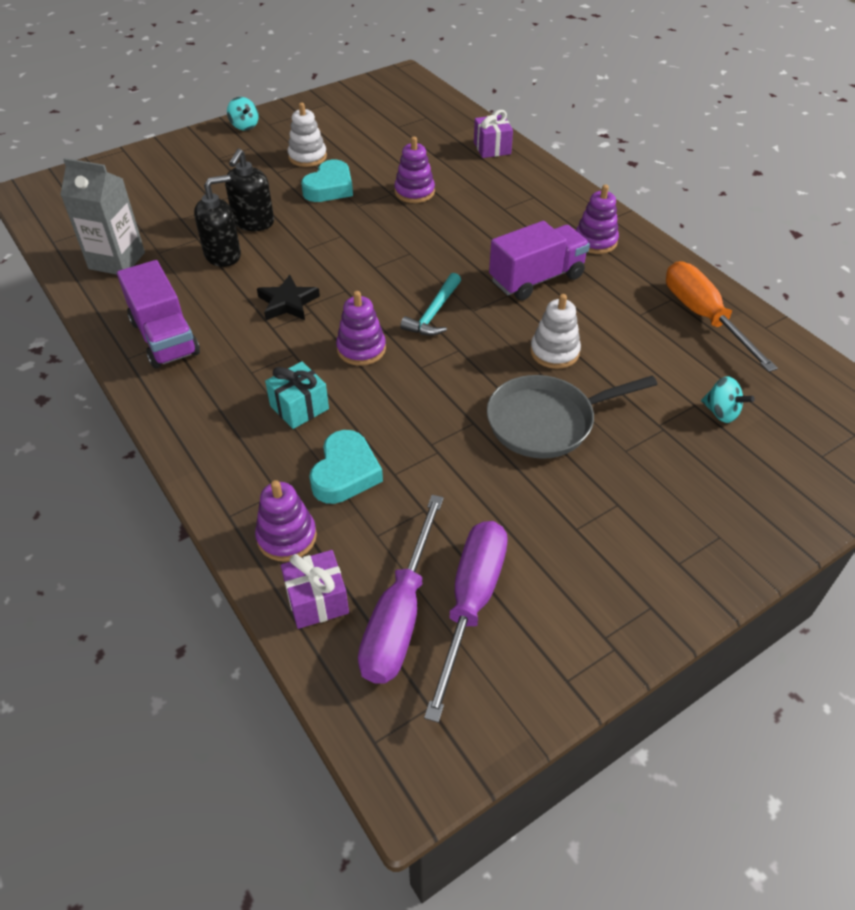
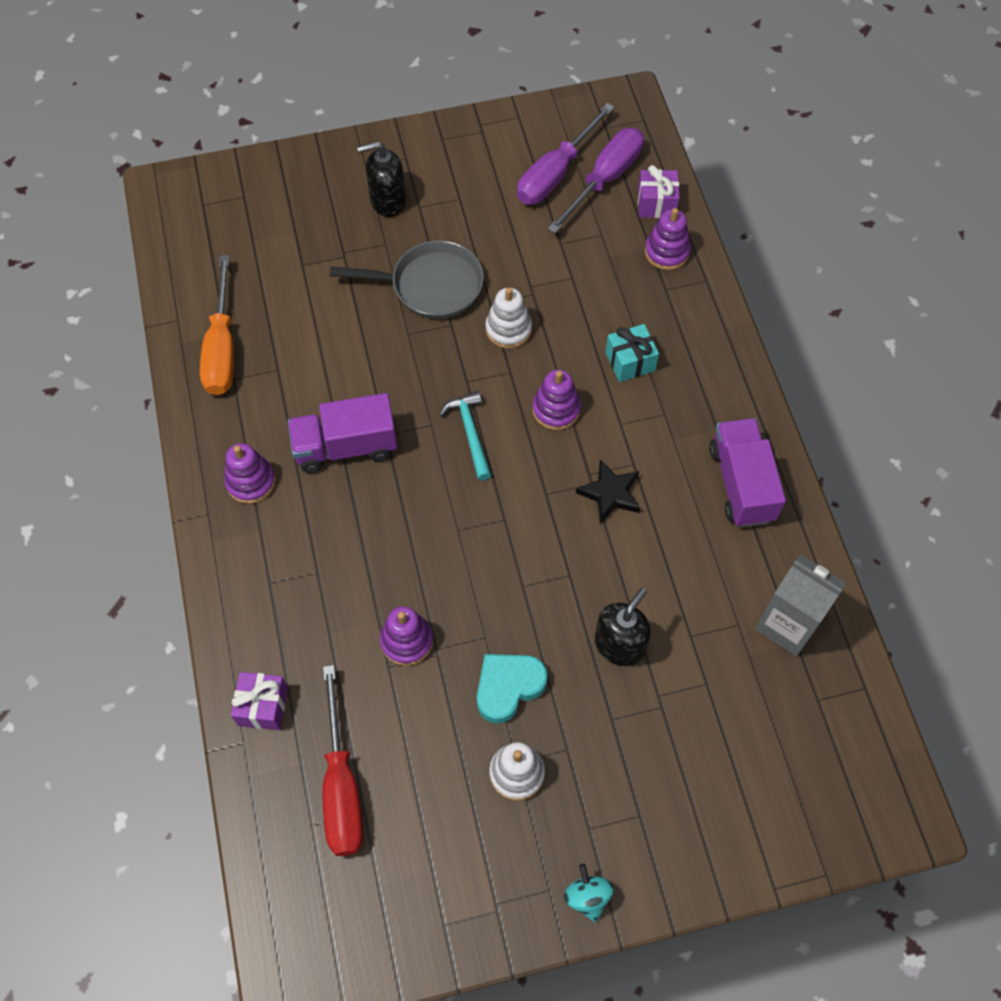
camera: 160 degrees left, 15 degrees up
black soap dispenser [194,175,241,267] -> black soap dispenser moved to [357,141,406,217]
turquoise heart [309,430,383,504] -> none
turquoise hammer [400,273,461,336] -> turquoise hammer turned 60 degrees counterclockwise [439,391,491,481]
white stacking toy [530,294,581,369] -> white stacking toy moved to [485,288,532,349]
turquoise spinning top [701,376,755,423] -> none
none -> red screwdriver [323,665,363,856]

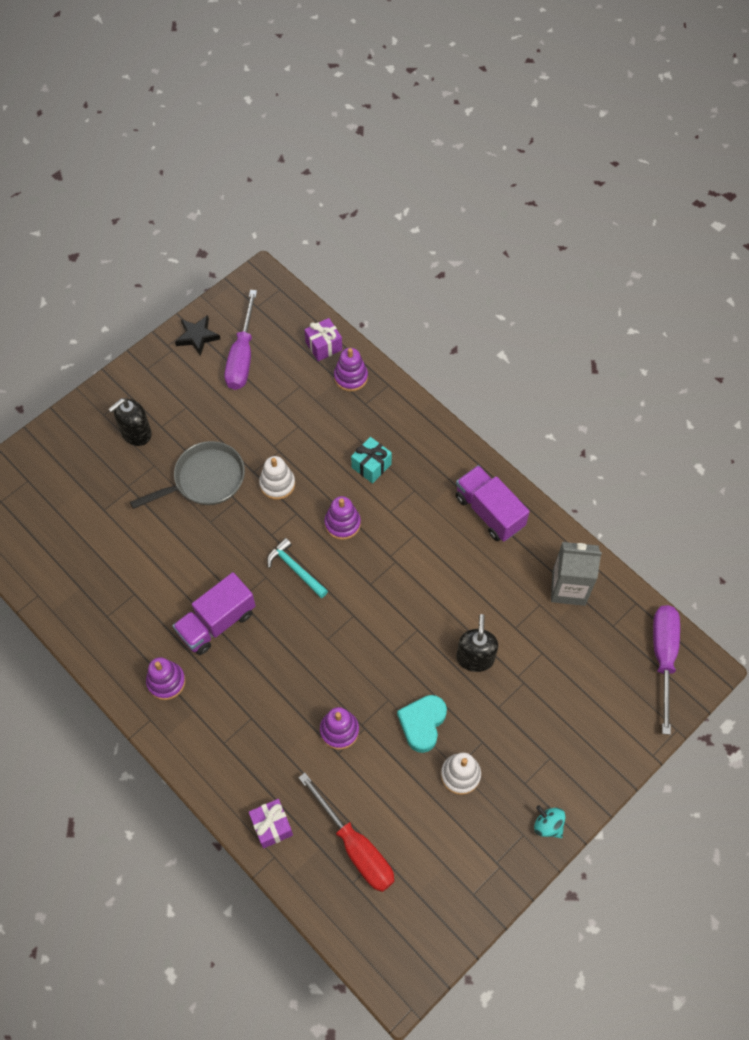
camera: 30 degrees left, 0 degrees up
orange screwdriver [200,255,234,395] -> none
purple screwdriver [548,128,644,233] -> purple screwdriver moved to [653,605,680,735]
black star [576,459,640,523] -> black star moved to [175,315,220,356]

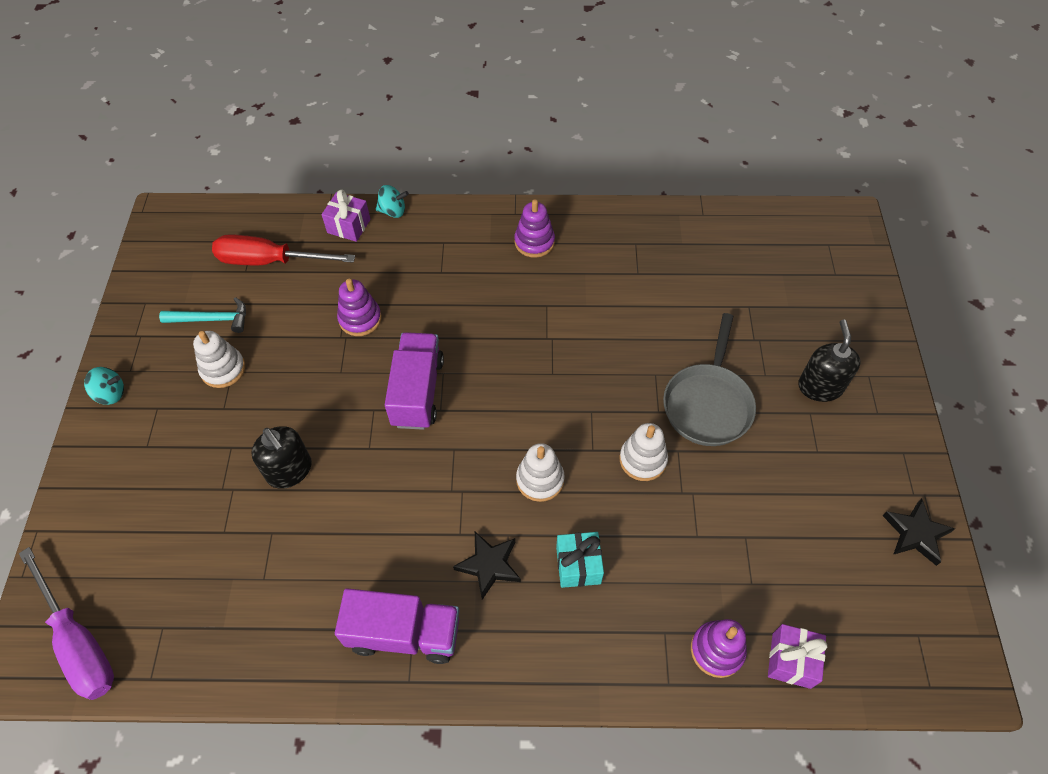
camera: 135 degrees right, 5 degrees down
purple truck [173,572,256,655] -> purple truck moved to [385,332,444,430]
purple screwdriver [225,290,257,390] -> none
turquoise hammer [267,538,328,598] -> turquoise hammer moved to [159,297,246,333]
purple stacking toy [324,496,361,540] -> white stacking toy [516,443,565,502]
turquoise heart [397,695,447,753] -> none
grey carton [551,542,602,606] -> none
none -> turquoise spinning top [376,185,409,218]
none -> black star [453,532,521,600]

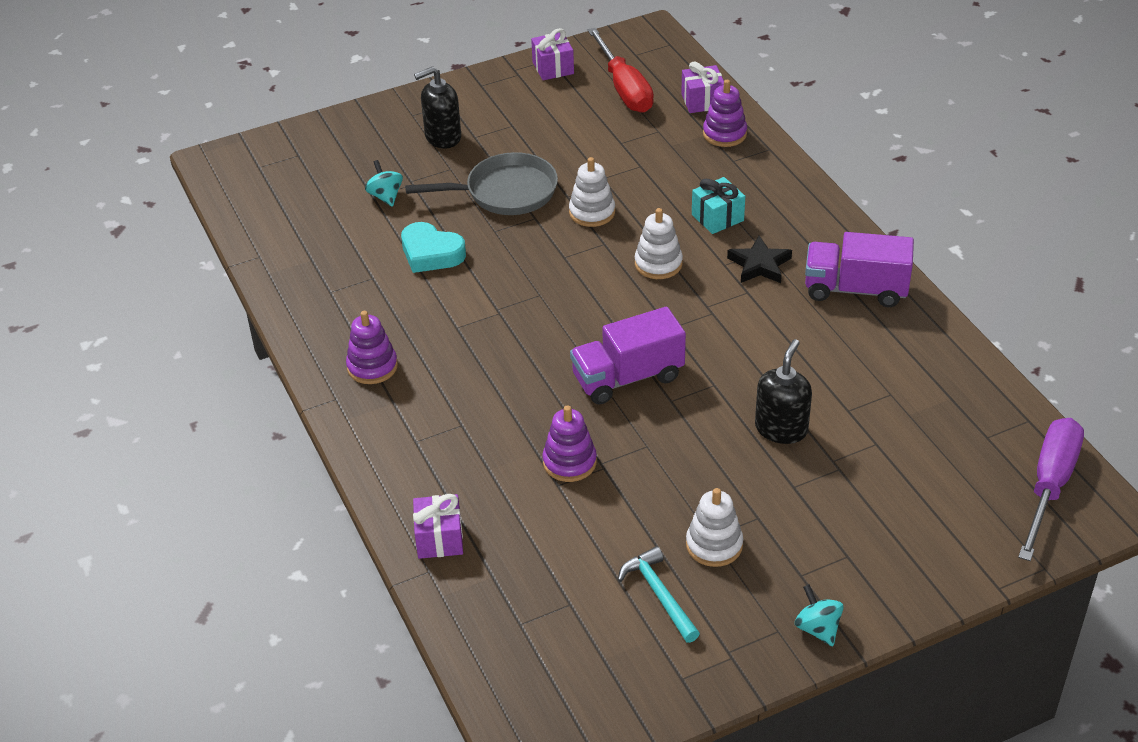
camera: 115 degrees left, 15 degrees down
red screwdriver [212,234,355,265] -> red screwdriver moved to [587,28,654,113]
purple truck [335,588,459,664] -> purple truck turned 60 degrees counterclockwise [805,232,914,307]
turquoise spinning top [376,185,409,218] -> turquoise spinning top moved to [365,160,403,207]
black star [883,499,955,566] -> purple gift [531,28,574,80]
none -> turquoise heart [401,222,466,273]

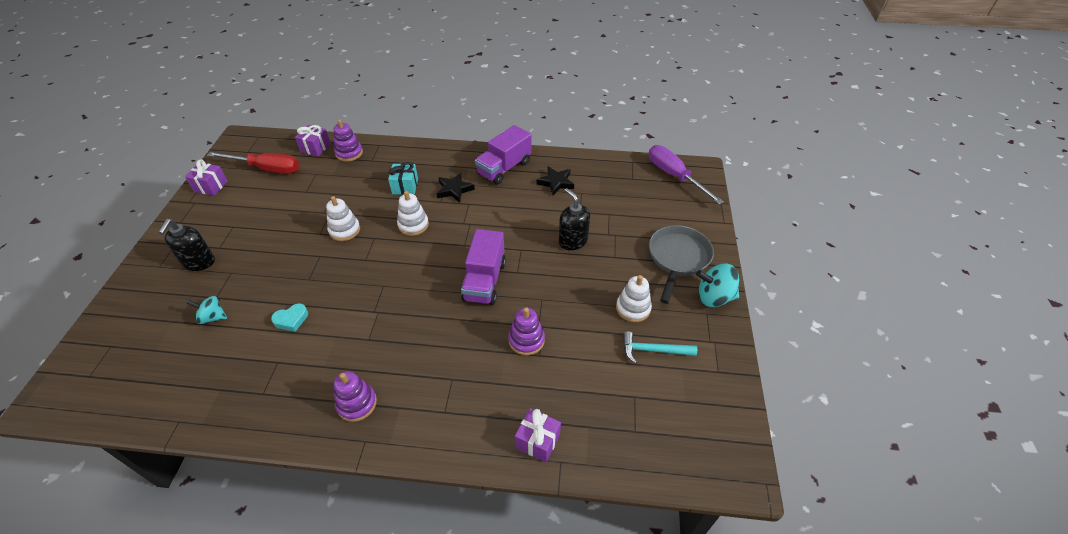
camera: 60 degrees left, 5 degrees up
turquoise heart [401,222,466,273] -> turquoise heart [271,303,308,332], size x0.66
grey pan [405,152,558,215] -> grey pan moved to [649,225,714,304]
turquoise spinning top [795,584,844,646] -> turquoise spinning top [696,264,739,307], size x1.57
none -> black star [536,166,574,195]

